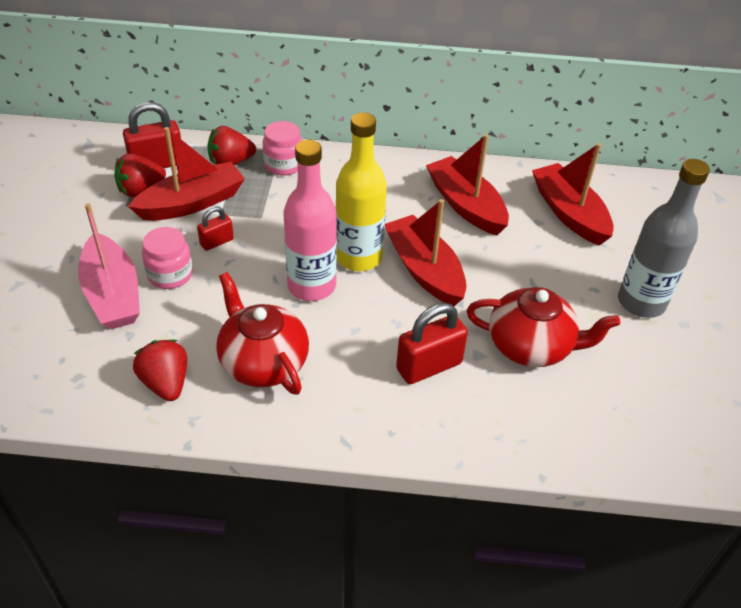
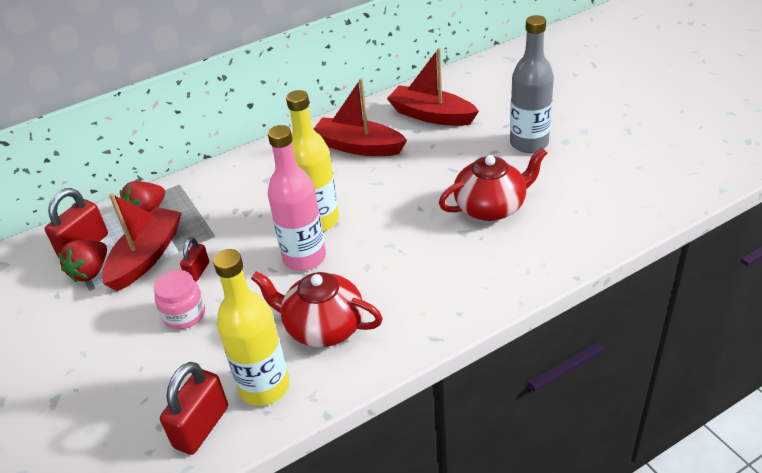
camera: 30 degrees left, 5 degrees down
pink boat [78,203,140,329] -> none
red strawberry [133,339,187,401] -> yellow bottle [213,249,289,406]
pink jar [263,121,302,176] -> none
red boat [385,199,466,306] -> none
red padlock [396,303,468,384] -> red padlock moved to [160,362,228,455]

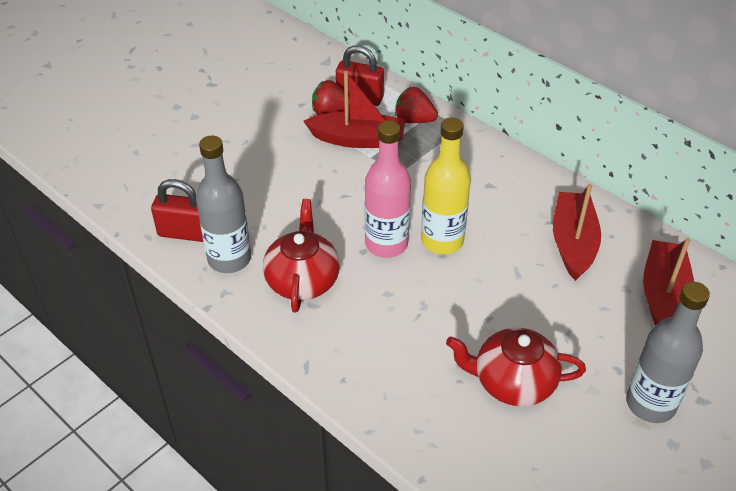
camera: 70 degrees right, 5 degrees up
pink jar [154,270,205,329] -> none
red padlock [180,237,209,282] -> none
yellow bottle [213,249,289,406] -> grey bottle [196,136,251,273]
red teapot [439,148,547,221] -> red teapot turned 135 degrees clockwise [446,328,586,406]

